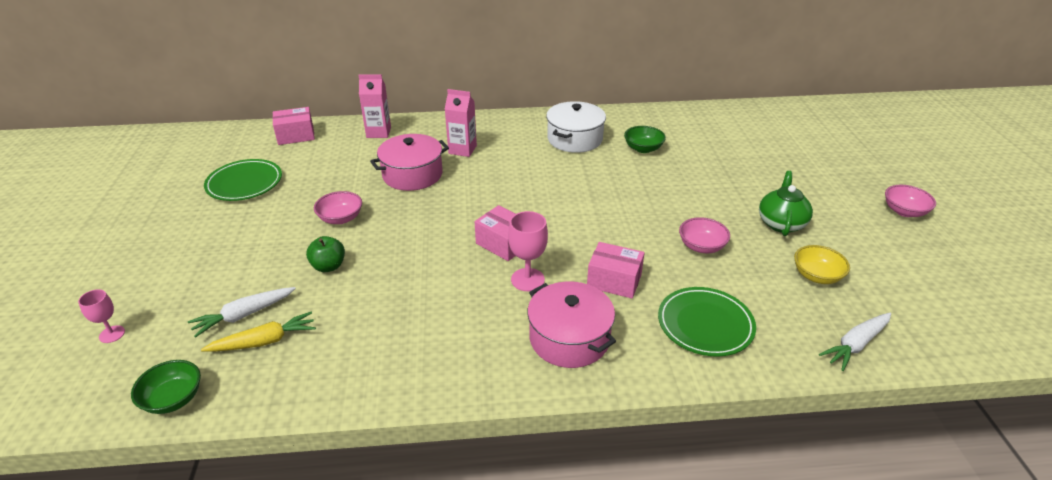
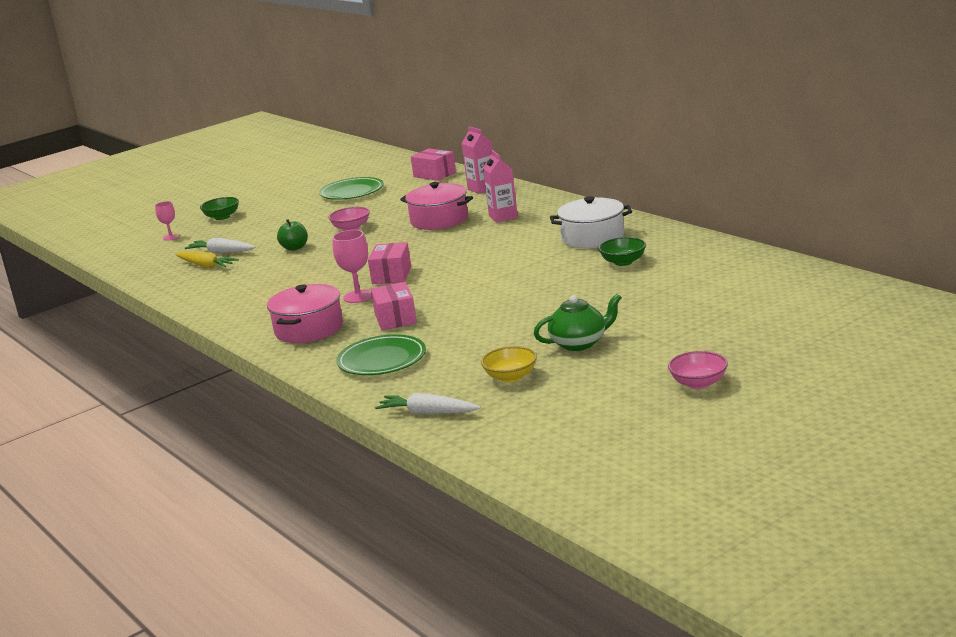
camera: 60 degrees right, 15 degrees down
green bowl [131,360,201,414] -> green bowl moved to [200,197,239,220]
pink bowl [679,217,730,253] -> none

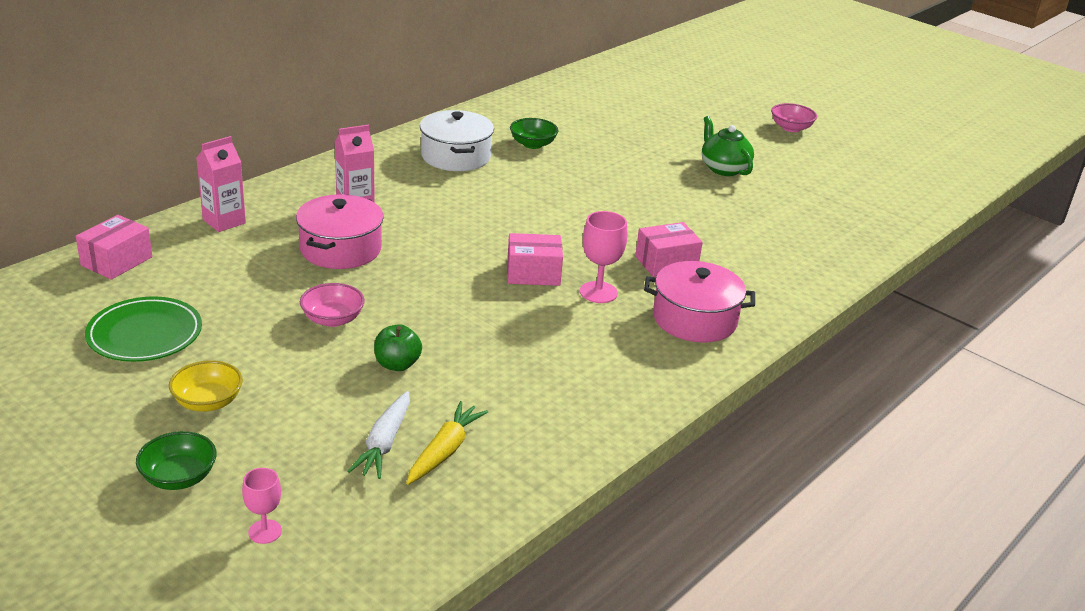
camera: 105 degrees left, 10 degrees up
green plate [336,334,426,375] -> none
white carrot [375,393,481,414] -> none
yellow bowl [481,346,537,382] -> yellow bowl moved to [169,360,243,412]

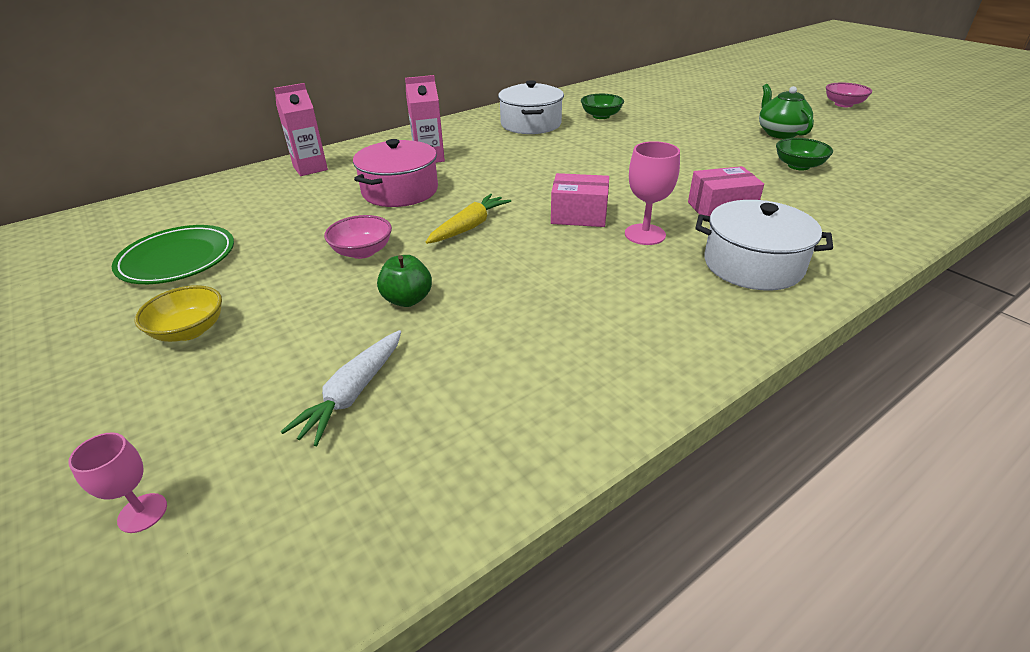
camera: 15 degrees right, 5 degrees up
pink box [76,215,152,279] -> none
green bowl [136,431,217,490] -> green bowl moved to [776,138,833,170]
yellow carrot [406,401,488,485] -> yellow carrot moved to [426,194,511,244]
pink pot [644,261,755,343] -> white pot [695,200,833,291]

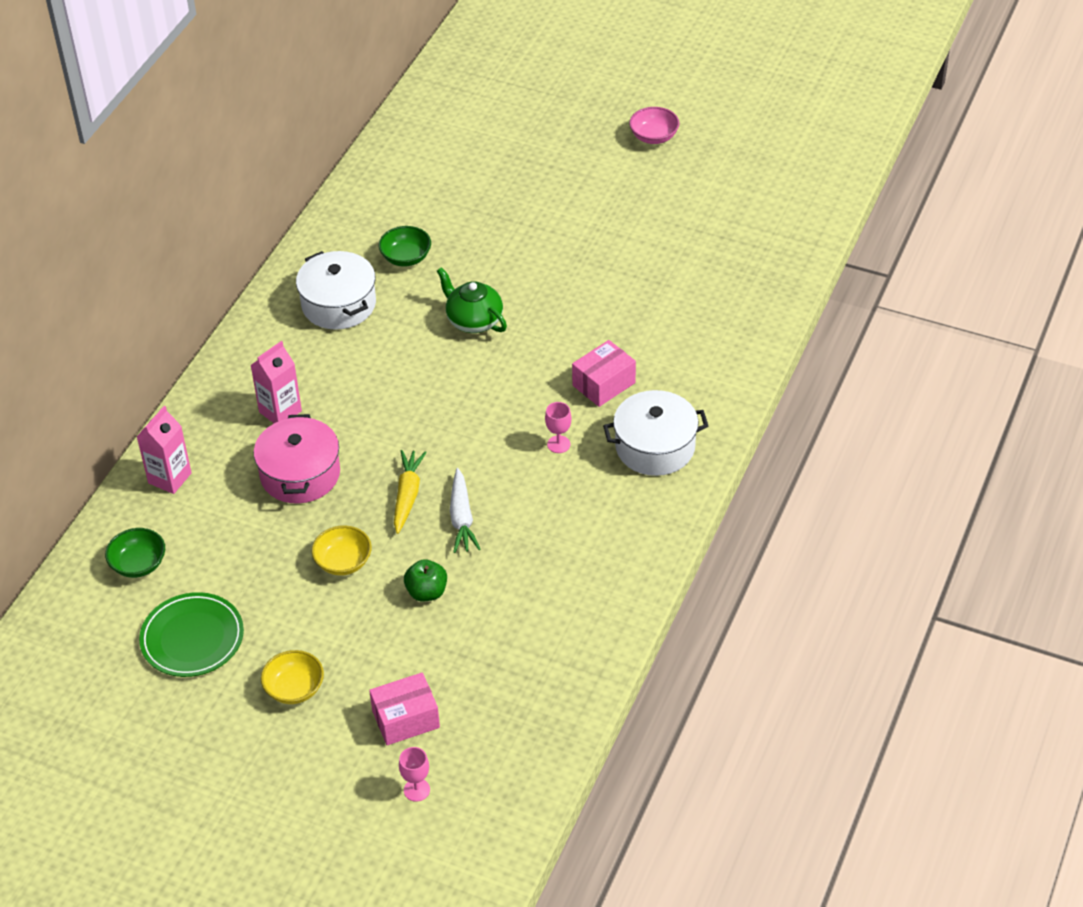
camera: 30 degrees left, 10 degrees up
white carrot [281,330,401,446] -> white carrot moved to [450,468,481,553]
pink bowl [324,215,392,259] -> yellow bowl [312,525,372,576]
pink box [551,173,609,227] -> pink box moved to [369,672,440,745]
pink goblet [625,141,680,245] -> pink goblet [545,402,572,453], size x0.63
green teapot [759,84,814,139] -> green teapot moved to [437,267,507,333]
green bowl [776,138,833,170] -> green bowl moved to [105,528,165,578]

